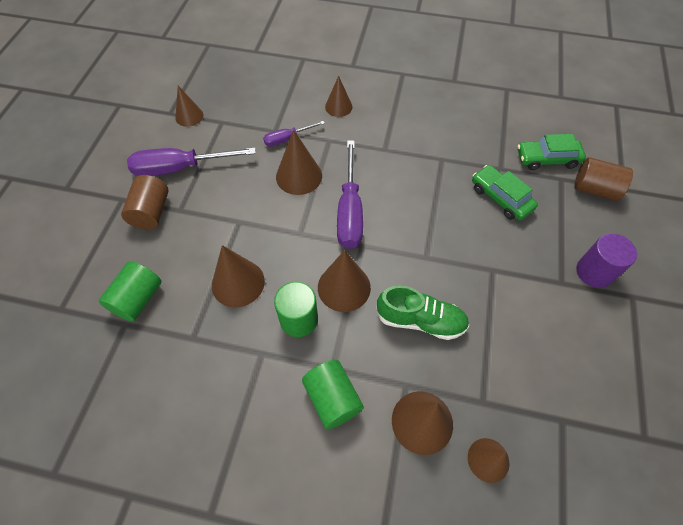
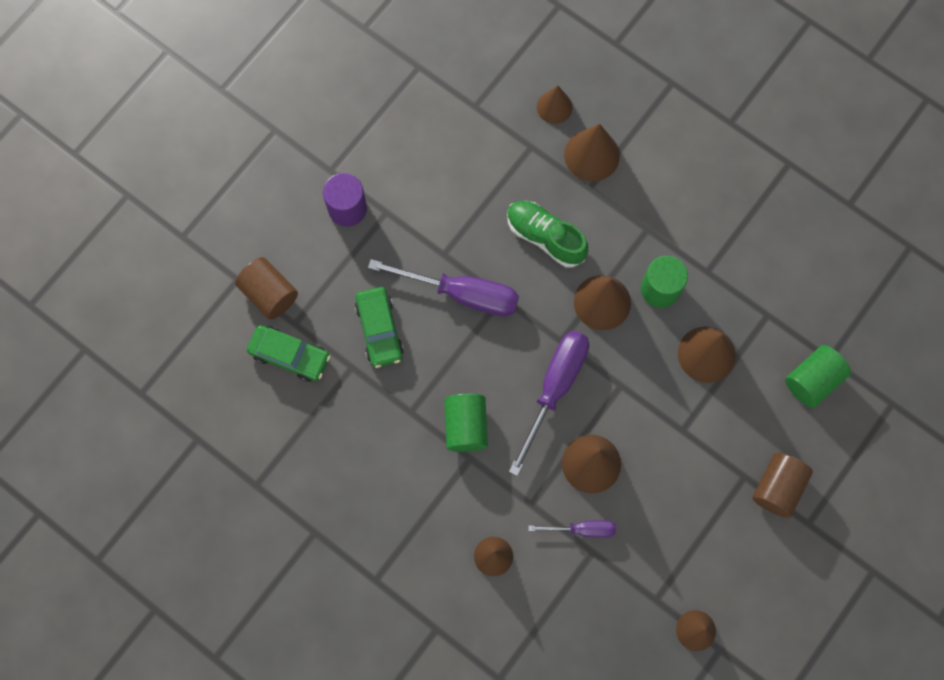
camera: 155 degrees left, 15 degrees up
purple screwdriver [127,148,256,176] -> purple screwdriver moved to [368,259,519,316]
green cylinder [302,360,364,429] -> green cylinder moved to [444,394,488,452]

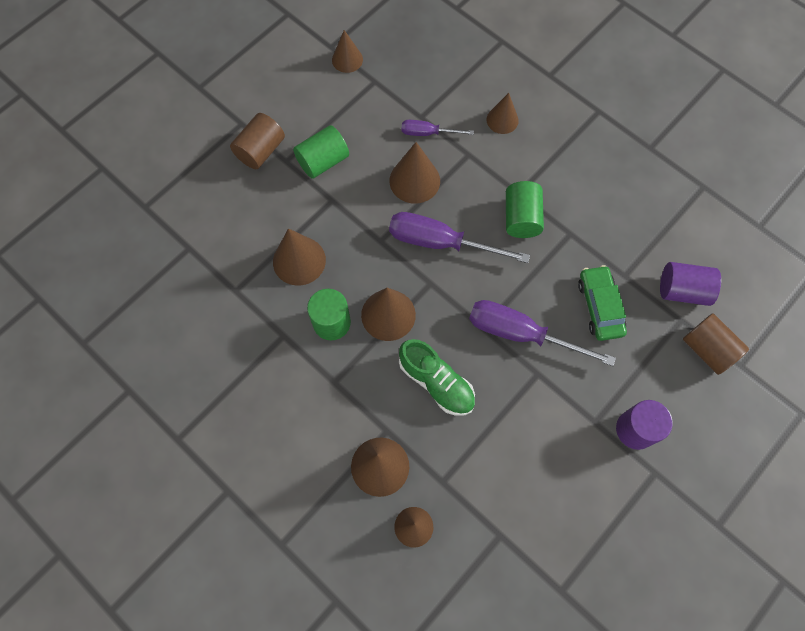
camera: 175 degrees left, 5 degrees down
green car [247,325,330,382] -> purple cylinder [660,262,721,306]
purple screwdriver [509,331,589,476] -> purple screwdriver turned 75 degrees clockwise [389,212,530,263]
green cylinder [785,345,851,408] -> green cylinder moved to [293,125,349,179]

